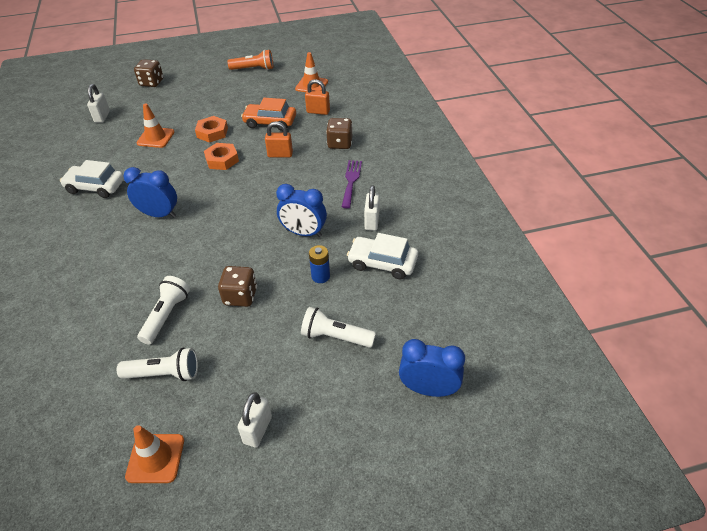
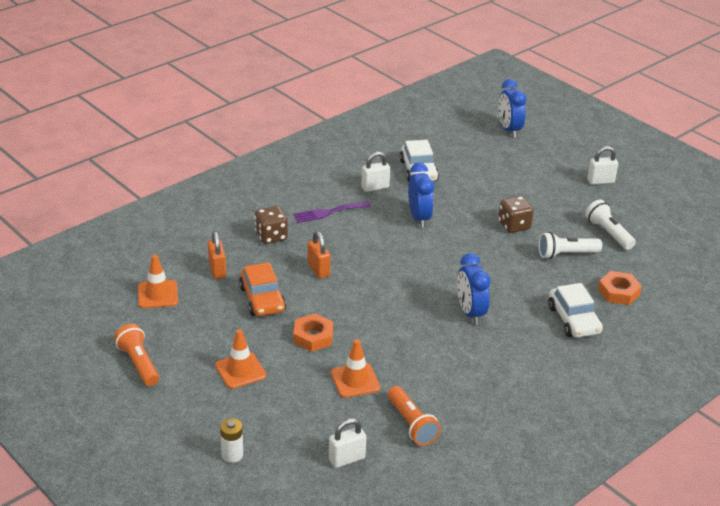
camera: 120 degrees left, 10 degrees down
white car [60,160,124,198] -> white car moved to [548,283,603,338]
orange traffic cone [125,425,184,483] -> orange traffic cone moved to [215,329,266,389]
brown dice [134,59,163,87] -> white battery [220,418,243,463]
orange nut [204,143,239,170] -> orange nut moved to [598,271,642,305]
white flashlight [301,307,376,348] -> none
blue battery [309,245,330,283] -> none
none -> orange flashlight [388,386,441,446]

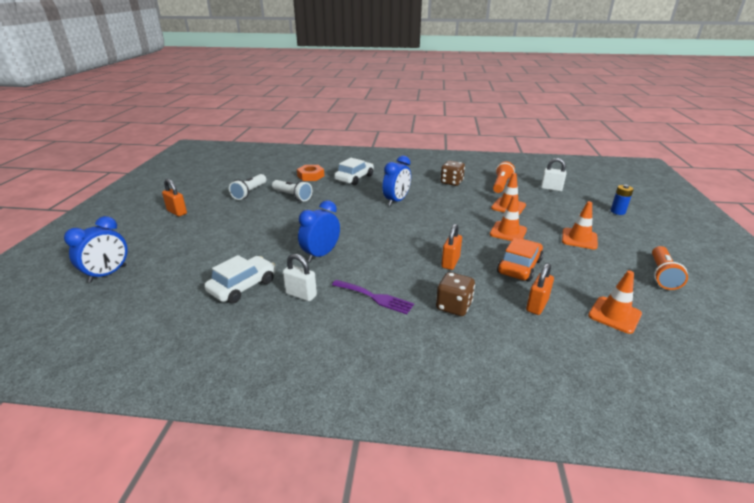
camera: 130 degrees left, 5 degrees down
white battery [220,418,243,463] -> blue battery [611,185,634,215]
orange nut [293,313,333,352] -> orange traffic cone [490,195,527,241]
brown dice [498,196,534,233] -> brown dice moved to [441,161,465,186]
white padlock [587,146,618,185] -> orange padlock [162,179,187,216]

